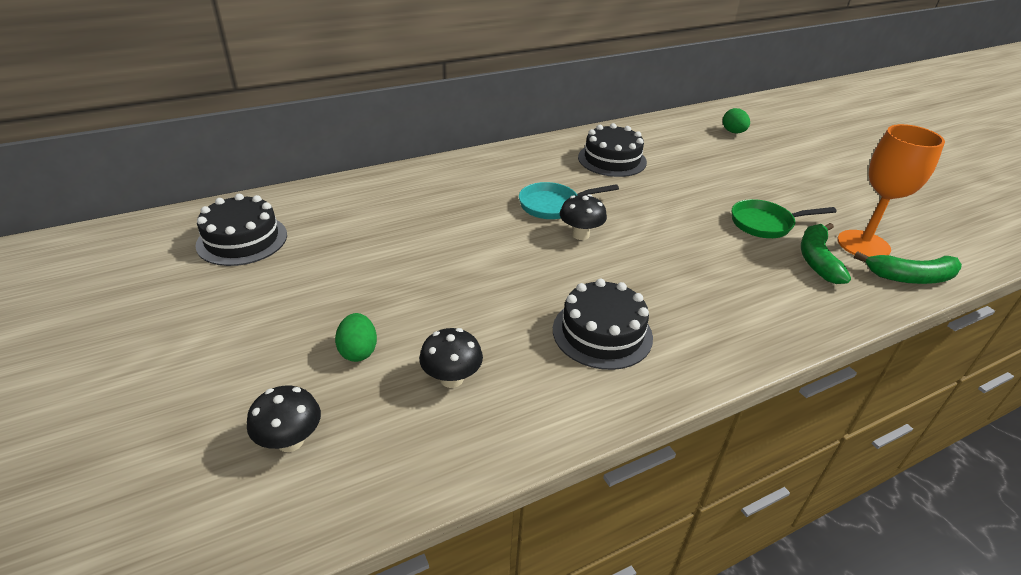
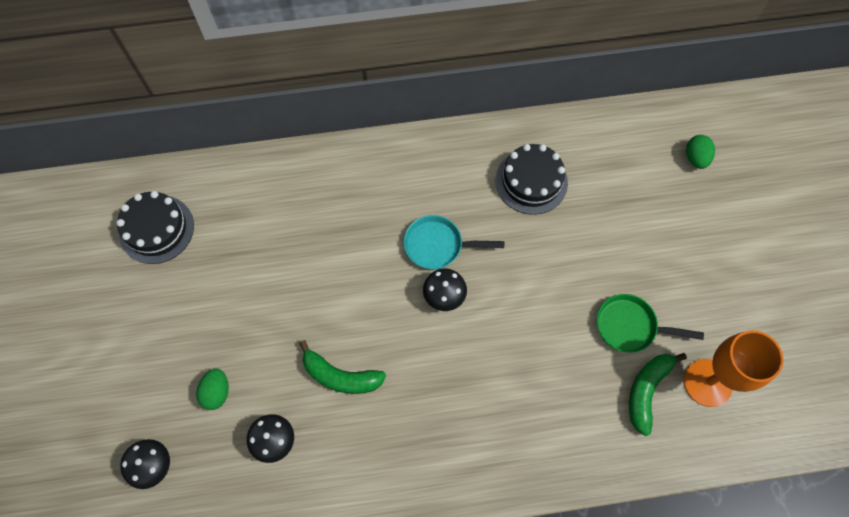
camera: 20 degrees right, 30 degrees up
black cake [553,279,653,370] -> none
green banana [854,251,962,284] -> green banana moved to [299,340,386,394]

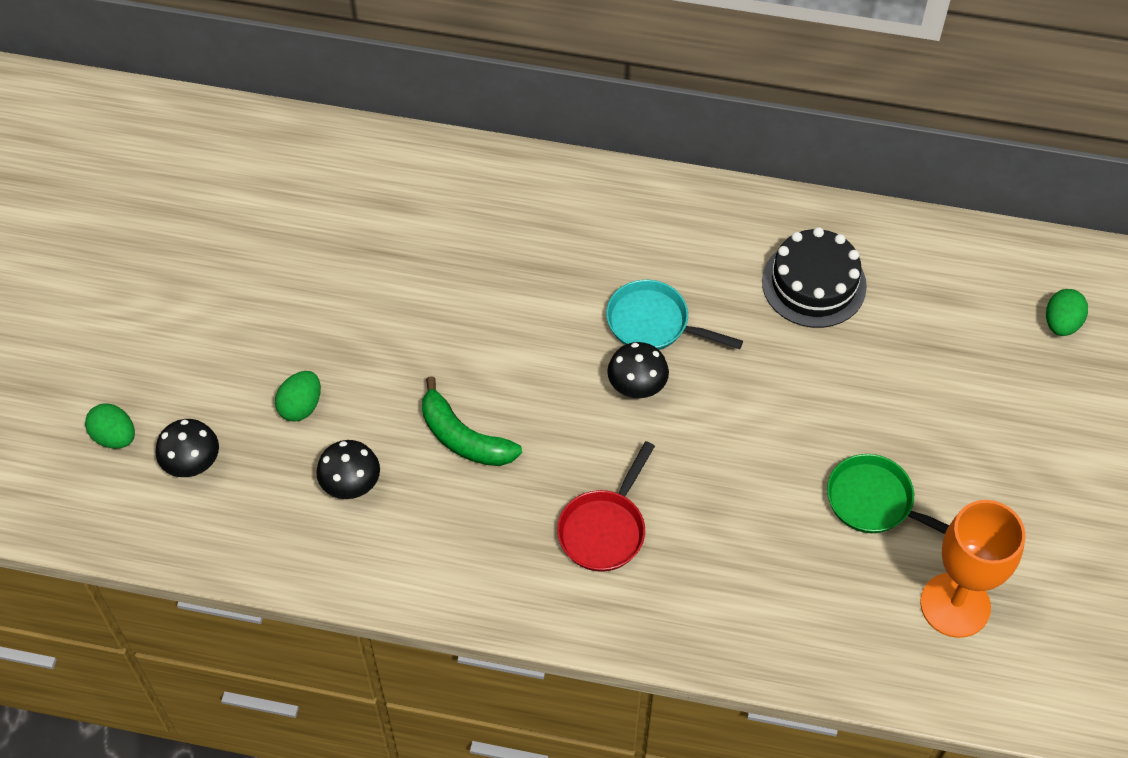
camera: 20 degrees right, 10 degrees down
black cake [116,191,194,264] -> none
green banana [629,353,687,436] -> none
none -> green egg [85,404,135,449]
none -> red pan [557,441,655,572]

